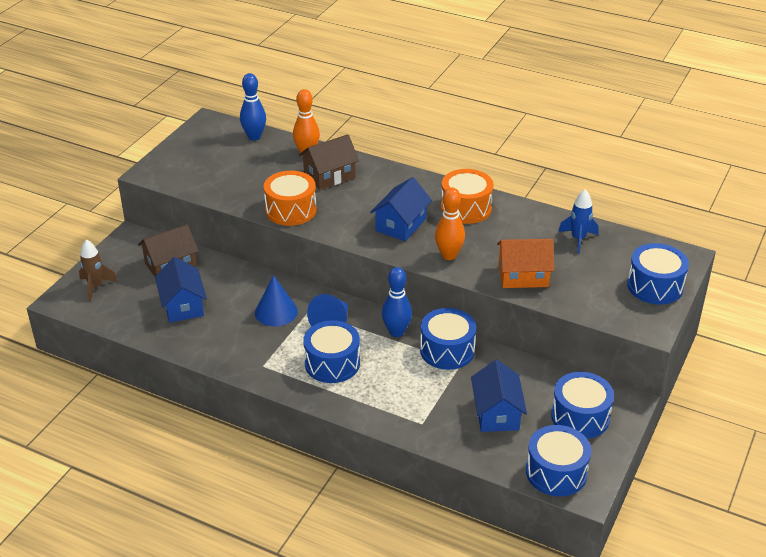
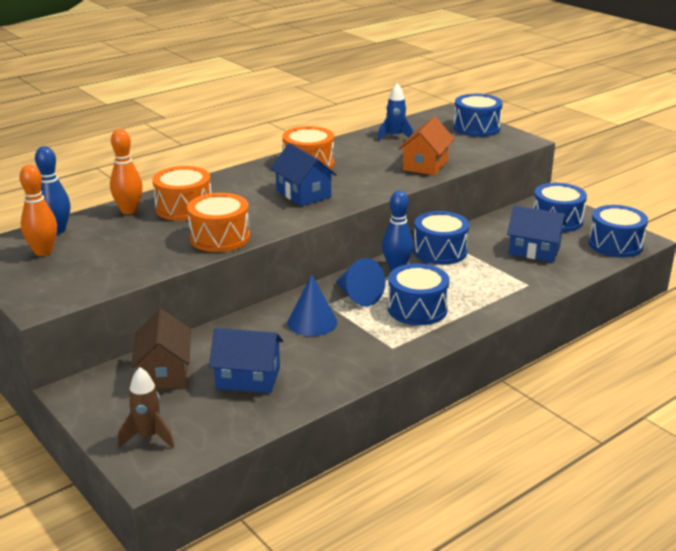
camera: 65 degrees left, 10 degrees down
brown house [299,134,359,190] -> orange drum [152,166,211,221]
orange bowling pin [435,187,465,260] -> orange bowling pin moved to [19,165,57,256]

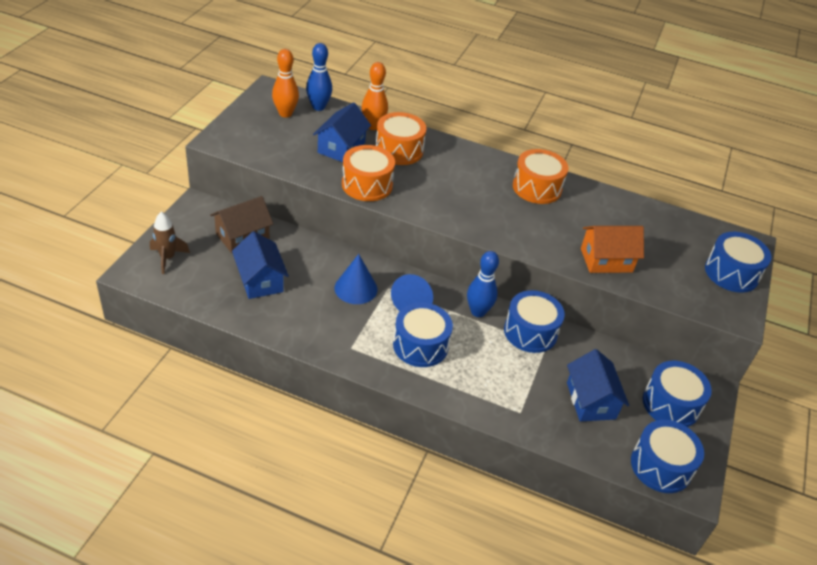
camera: 55 degrees right, 15 degrees up
blue house [270,143,337,206] -> blue house moved to [313,102,371,162]
blue rocket [377,83,413,141] -> none

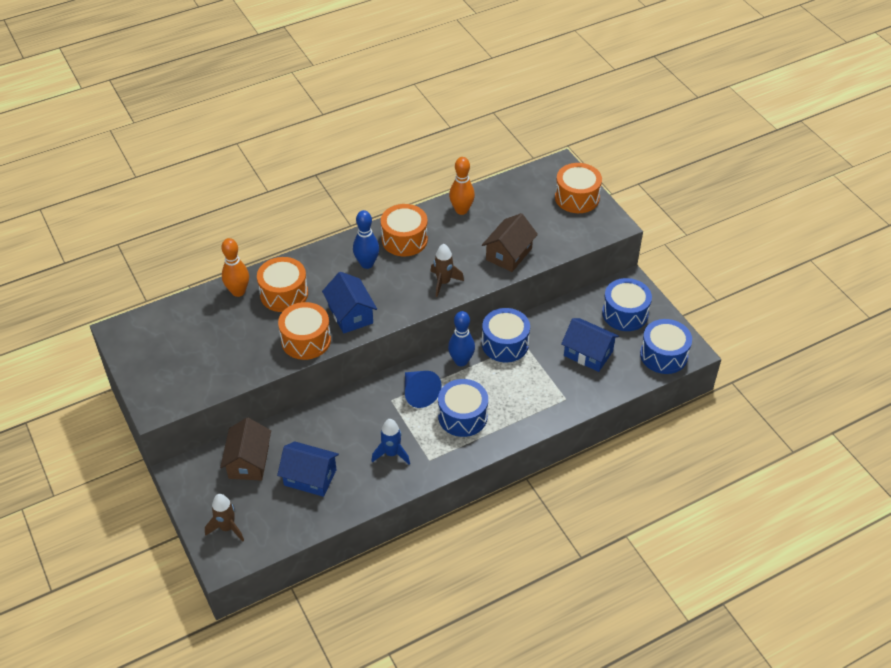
camera: 45 degrees left, 5 degrees up
orange bowling pin [272,49,299,118] -> orange bowling pin moved to [449,157,475,215]
blue bowling pin [306,43,332,111] -> blue bowling pin moved to [353,210,379,269]
blue house [313,102,371,162] -> blue house moved to [322,272,377,334]
blue cone [335,254,377,304] -> none
orange house [581,226,644,273] -> brown house [482,213,538,272]
blue drum [705,232,772,293] -> orange drum [555,163,602,213]
none -> blue rocket [372,419,410,465]
none -> brown rocket [430,244,464,297]

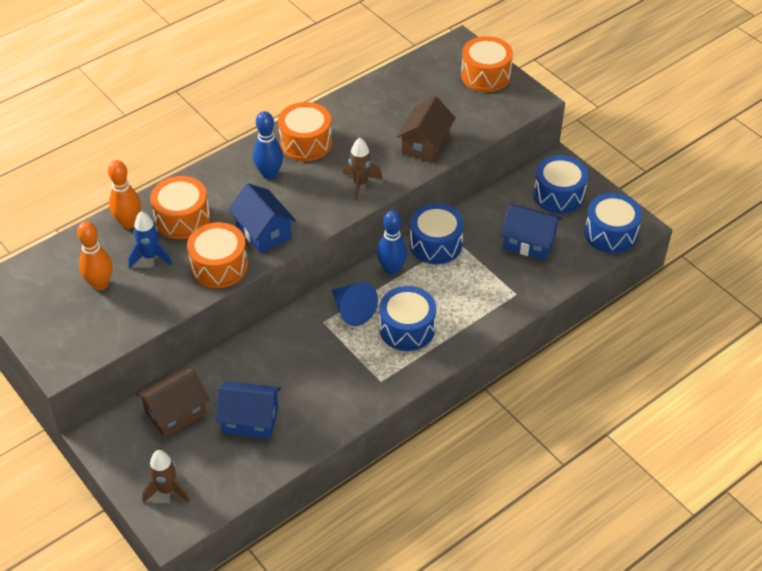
camera: 10 degrees left, 0 degrees up
brown house [220,418,271,481] -> brown house turned 60 degrees clockwise [136,368,209,438]
blue rocket [372,419,410,465] -> blue rocket moved to [128,211,172,268]
orange bowling pin [449,157,475,215] -> orange bowling pin moved to [77,222,113,290]

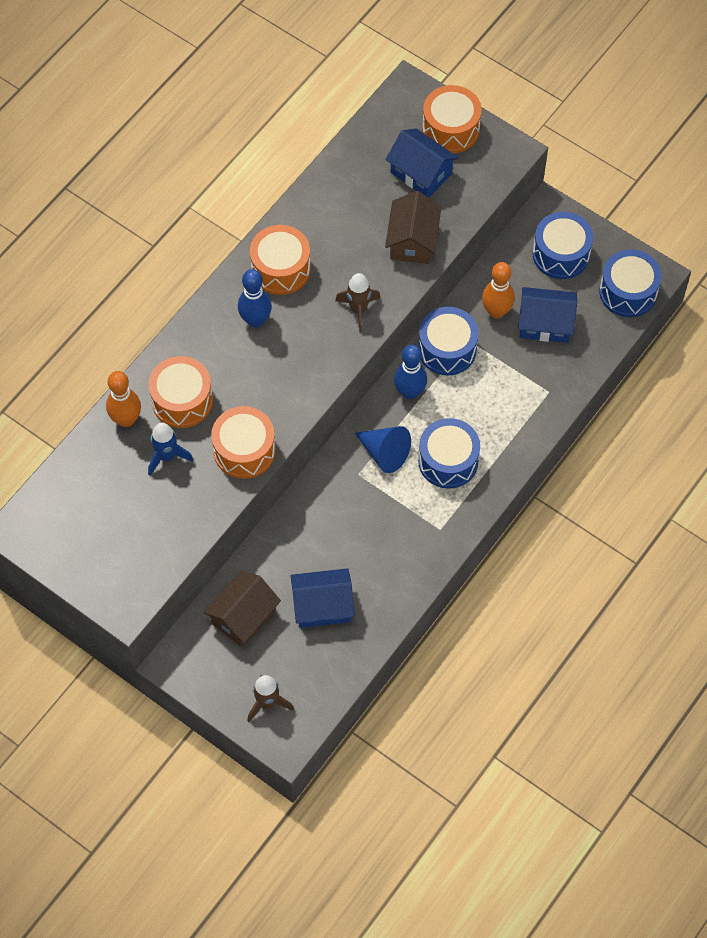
camera: 15 degrees left, 15 degrees up
orange bowling pin [77,222,113,290] -> orange bowling pin moved to [482,262,515,319]
blue house [229,183,296,253] -> blue house moved to [386,128,458,198]

